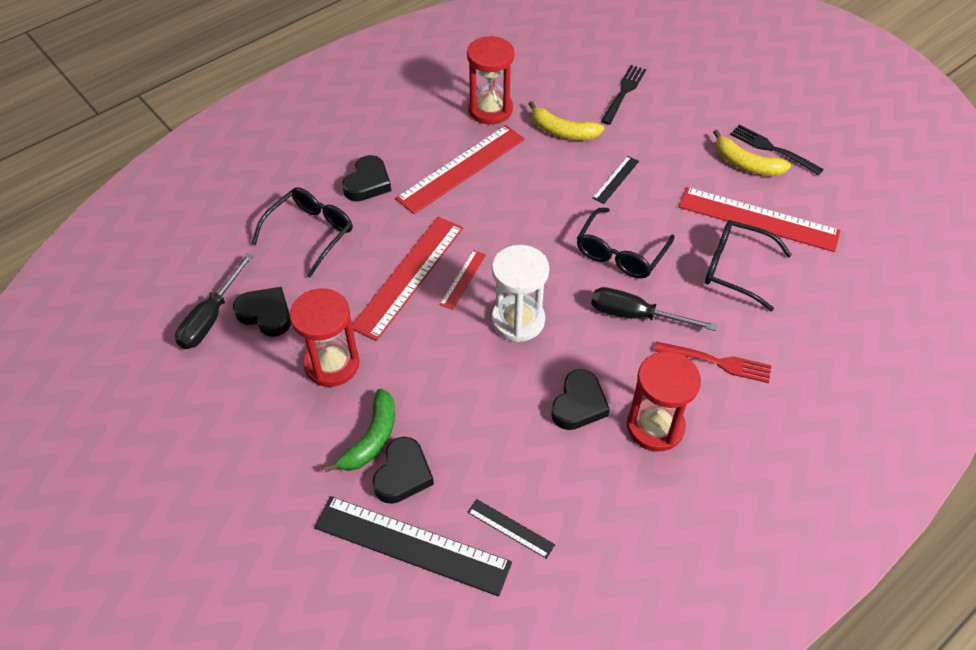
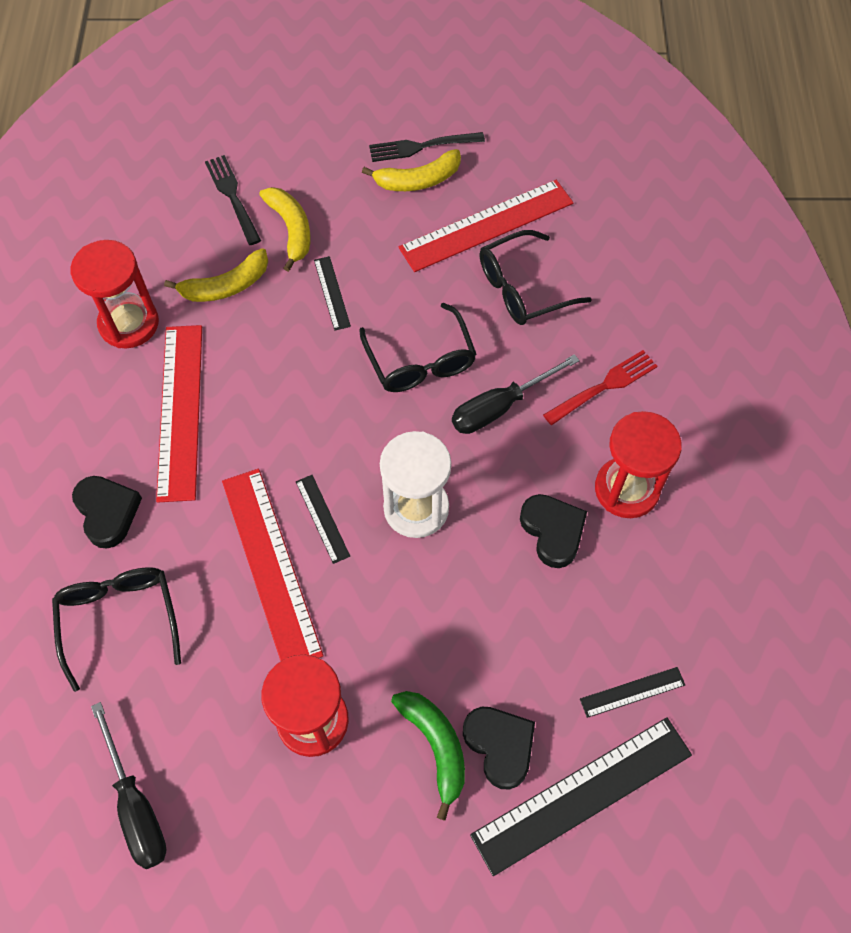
camera: 50 degrees left, 10 degrees up
black heart [233,287,291,337] -> none
red ruler [439,250,486,310] -> black ruler [296,475,350,564]
none -> yellow banana [259,187,311,272]

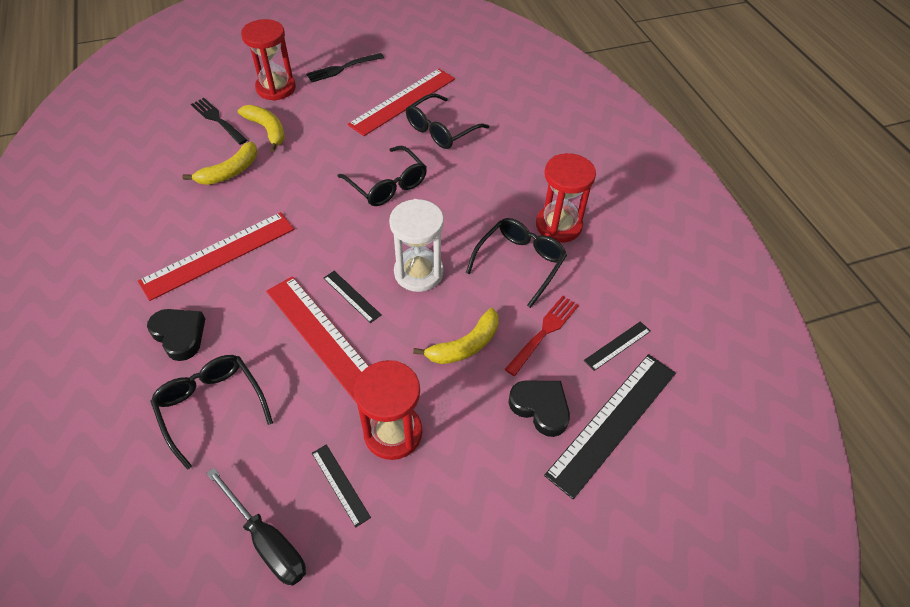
camera: 20 degrees left, 10 degrees down
red hourglass [71,240,159,348] -> red hourglass moved to [241,19,296,101]
red ruler [156,325,202,502] -> red ruler turned 75 degrees clockwise [138,212,294,301]
black ruler [314,256,351,330] -> black ruler moved to [312,444,371,528]
yellow banana [362,149,461,191] -> yellow banana moved to [413,308,498,364]
green banana [391,691,465,820] -> none
black screwdriver [452,354,580,434] -> none
black heart [520,494,587,568] -> black glasses [466,218,567,308]
red fork [543,350,658,425] -> red fork moved to [505,296,579,376]

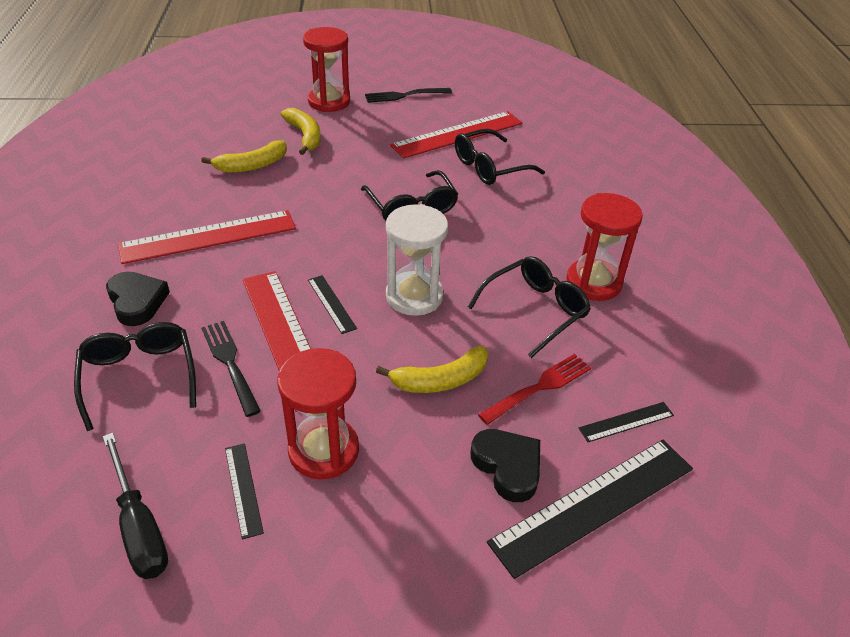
camera: 15 degrees right, 10 degrees down
black fork [191,98,247,145] -> black fork moved to [202,321,261,417]

